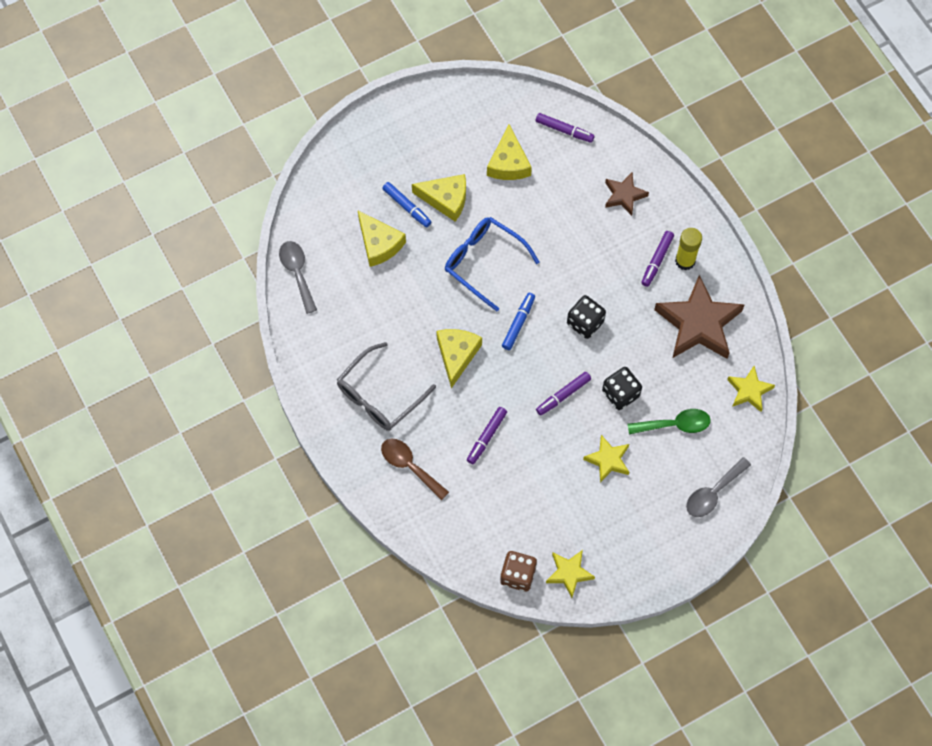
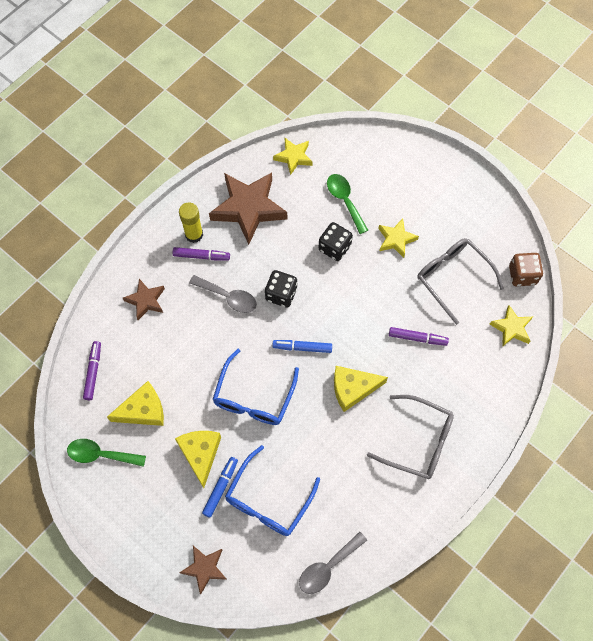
camera: 110 degrees left, 0 degrees up
yellow cheese [358,211,406,267] -> blue glasses [225,445,320,536]
brown spoon [381,439,449,500] -> none
purple marker [536,372,591,416] -> none
yellow star [546,550,595,598] -> yellow star moved to [490,305,533,347]
grey spoon [686,457,751,517] -> grey spoon moved to [189,275,257,313]
none -> green spoon [67,439,146,467]
none -> brown star [179,546,227,594]
none -> grey glasses [417,238,504,325]

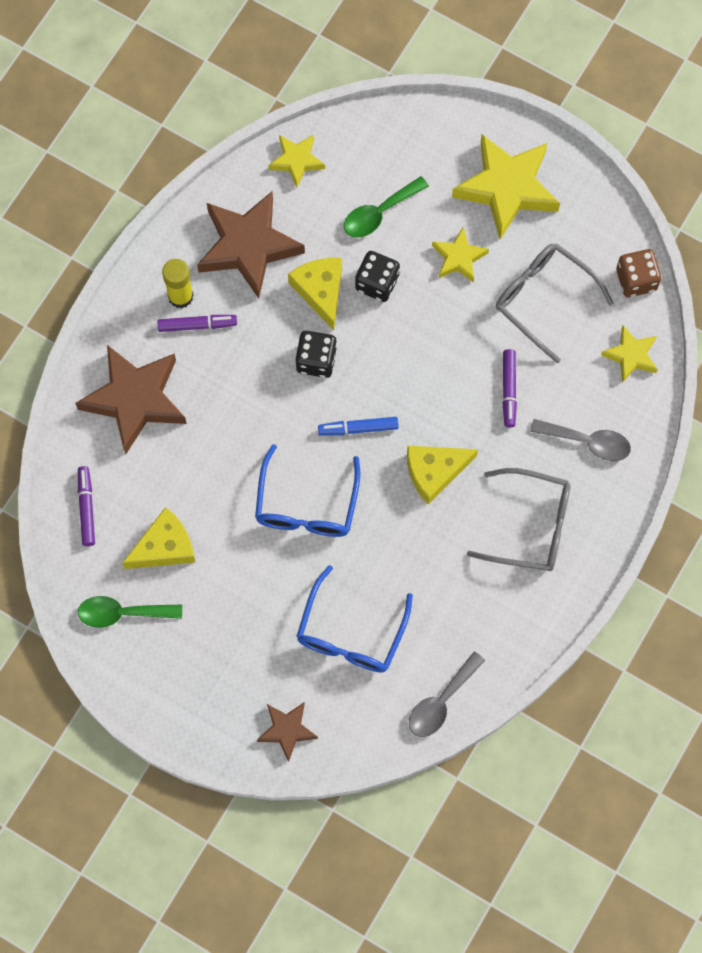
camera: 10 degrees left, 5 degrees up
brown star [123,279,165,320] -> brown star [75,345,187,454], size x1.90
yellow cheese [175,431,221,488] -> yellow cheese moved to [288,258,342,330]
grey spoon [189,275,257,313] -> grey spoon moved to [530,419,631,461]
blue marker [202,457,238,518] -> none
green spoon [327,174,368,234] -> green spoon turned 90 degrees counterclockwise [344,176,429,237]
purple marker [389,327,449,346] -> purple marker turned 90 degrees clockwise [503,349,517,428]
none -> yellow star [452,134,560,240]

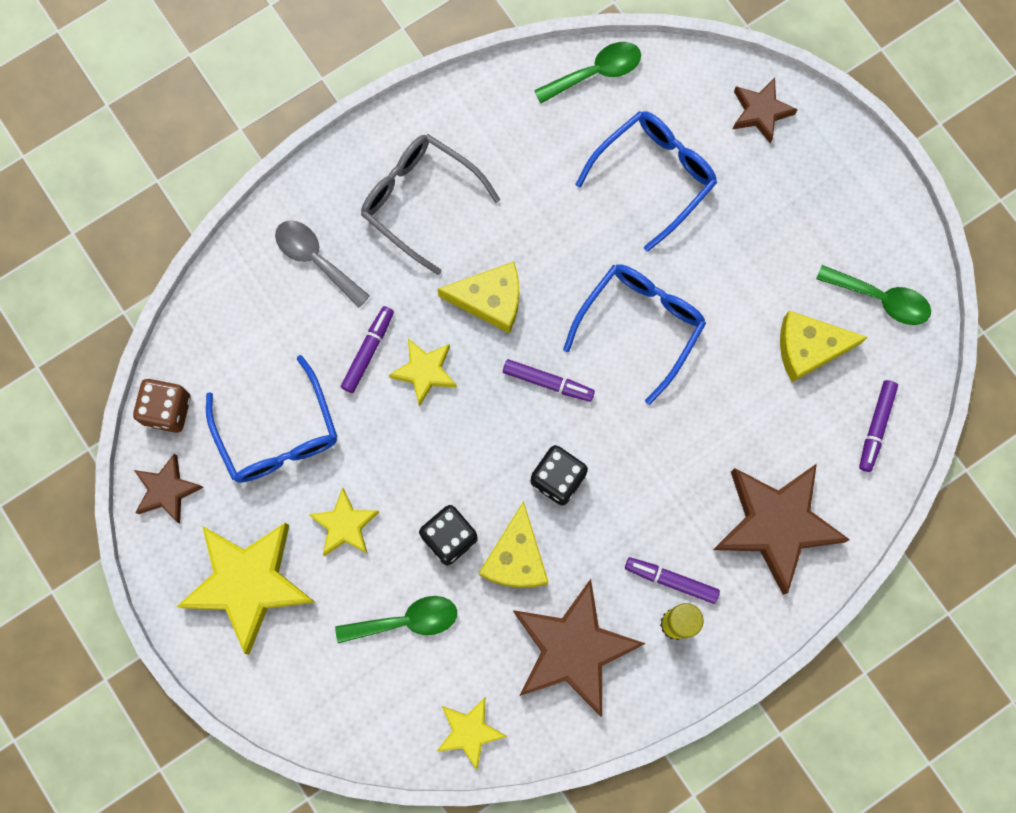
camera: 155 degrees left, 5 degrees up
blue marker [318,417,399,436] -> purple marker [503,359,595,402]
grey spoon [409,652,485,737] -> green spoon [534,42,641,104]
grey glasses [496,243,614,363] -> blue glasses [206,355,337,483]
yellow star [601,325,658,383] -> yellow star moved to [389,339,457,407]
none -> brown star [134,454,204,524]

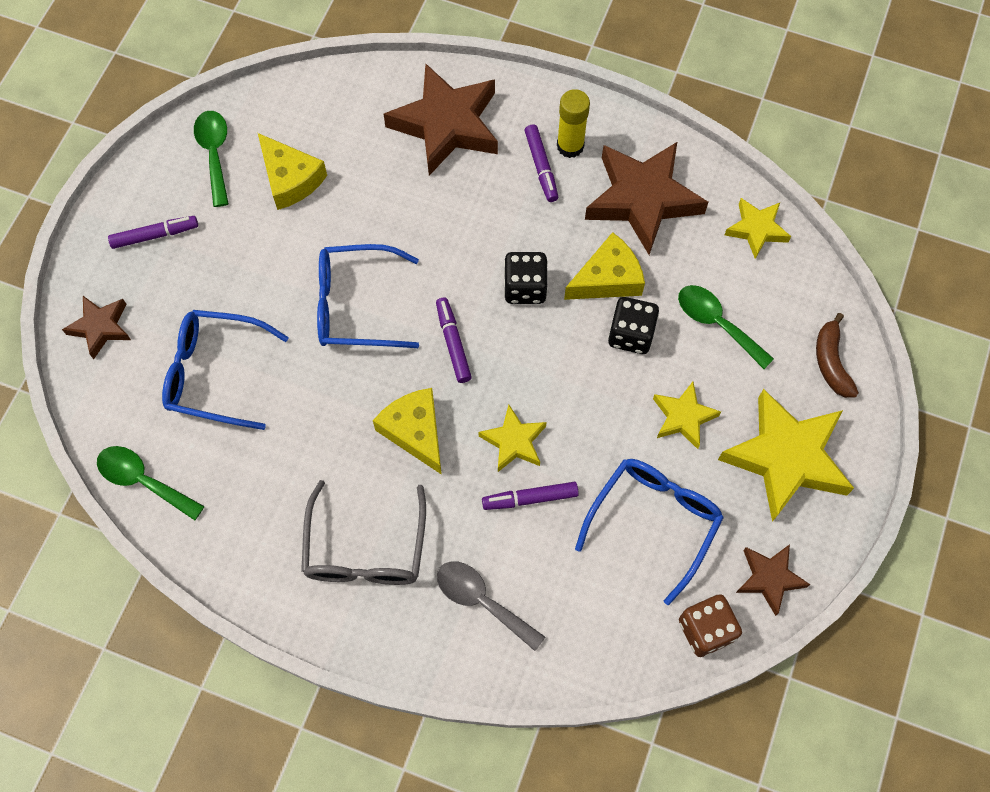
camera: 125 degrees left, 10 degrees down
grey spoon [275,221,370,307] -> grey spoon turned 120 degrees clockwise [437,561,545,651]
purple marker [859,380,898,472] -> purple marker moved to [108,216,198,249]
none -> brown banana [816,313,859,398]

